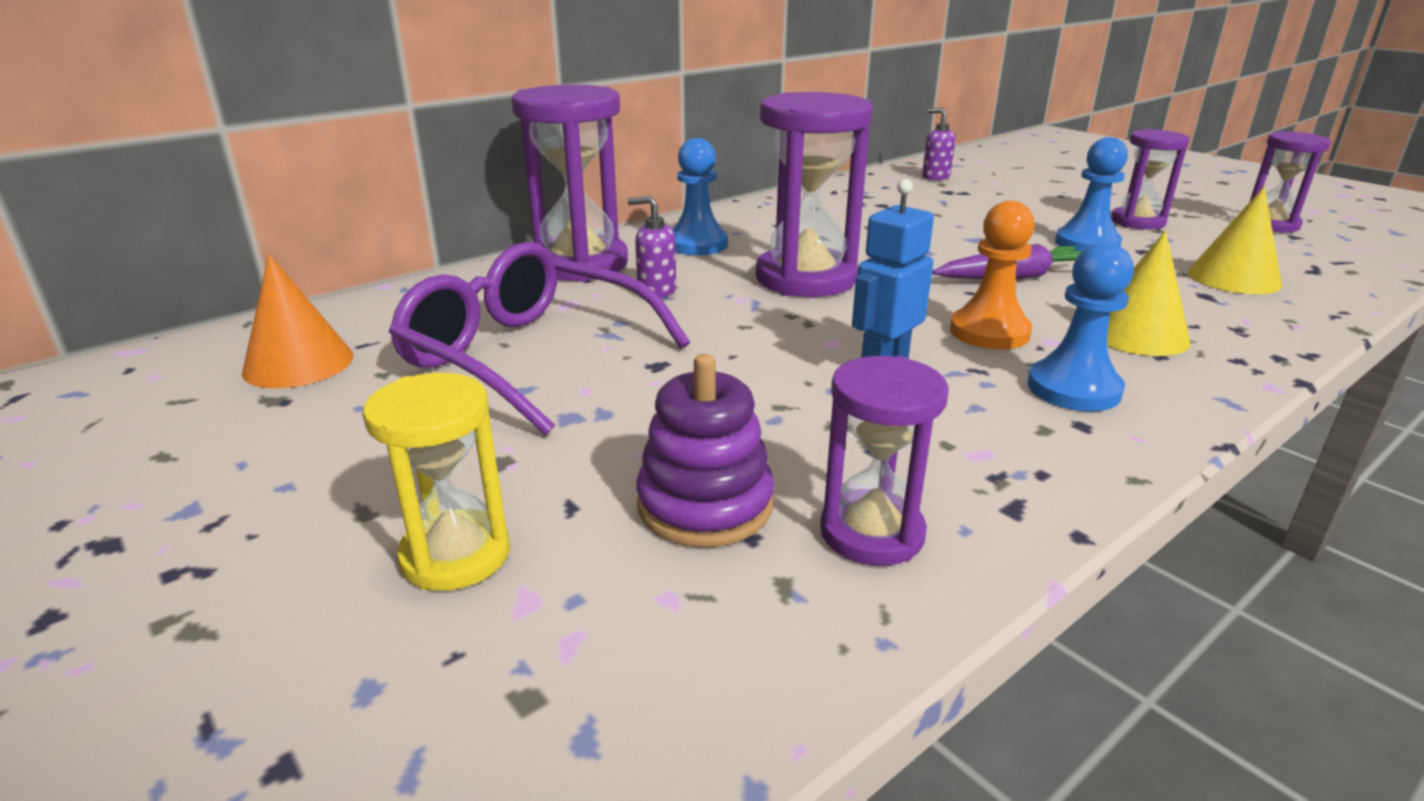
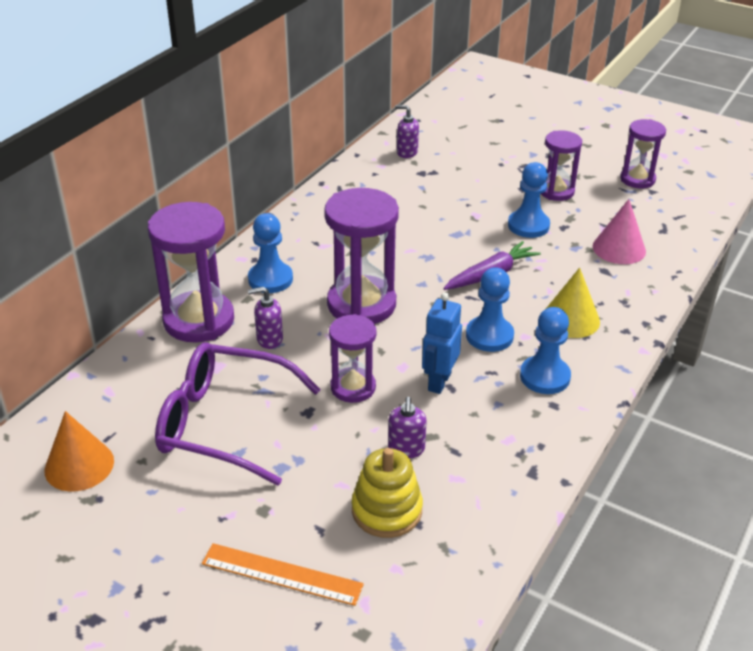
camera: 20 degrees left, 10 degrees up
yellow hourglass [363,373,510,591] -> orange ruler [202,543,364,606]
purple stacking toy [636,354,774,547] -> yellow stacking toy [352,448,423,538]
purple hourglass [820,356,949,566] -> purple hourglass moved to [329,314,376,403]
orange pawn [950,201,1035,349] -> blue pawn [466,267,514,352]
yellow cone [1188,187,1282,294] -> pink cone [593,199,646,264]
none -> purple soap dispenser [388,397,427,458]

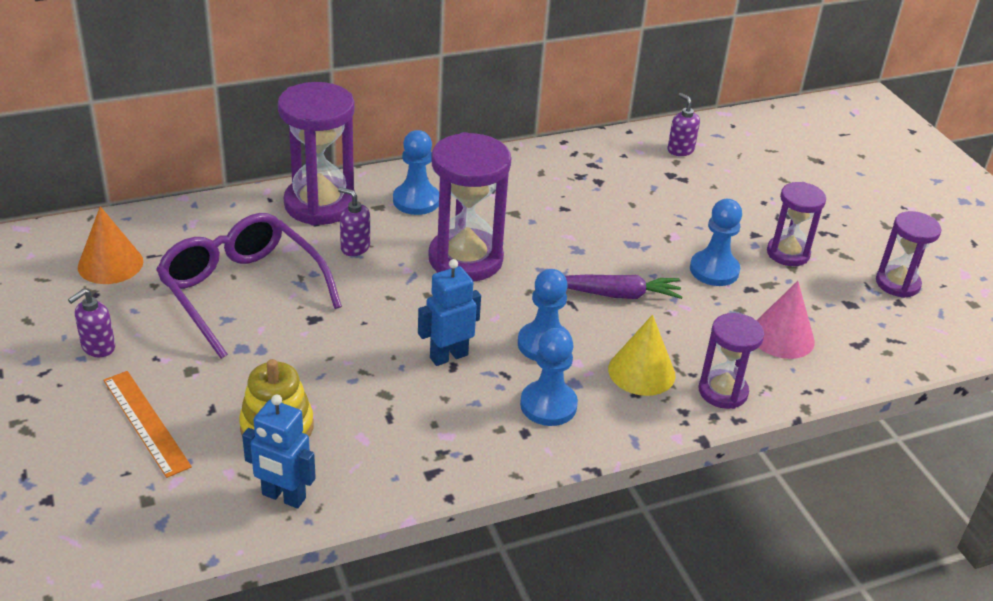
camera: 35 degrees right, 0 degrees up
purple hourglass [329,314,376,403] -> purple hourglass moved to [699,313,764,409]
purple soap dispenser [388,397,427,458] -> purple soap dispenser moved to [68,289,115,357]
none -> blue robot [242,394,316,508]

